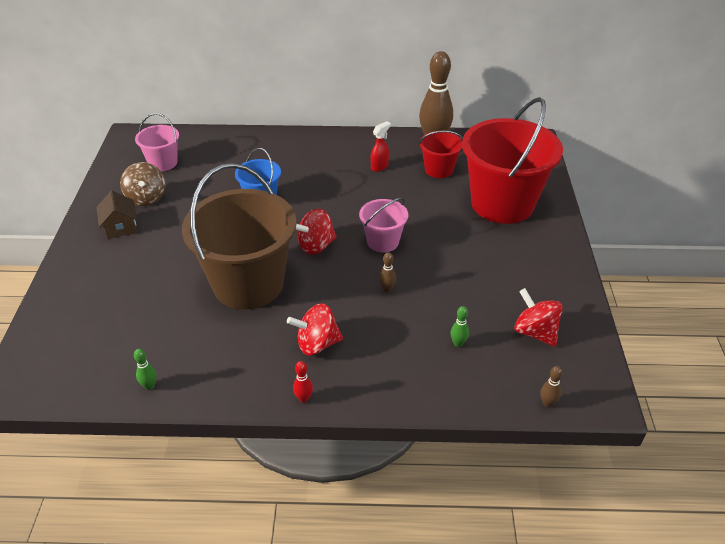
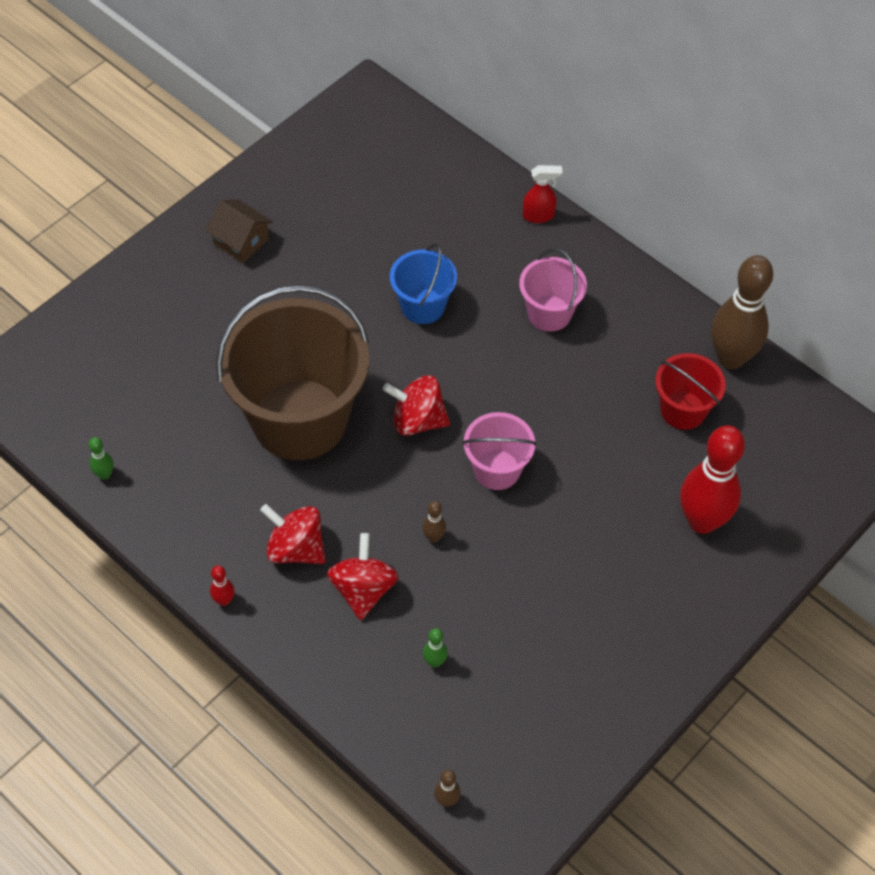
camera: 40 degrees right, 15 degrees up
brown house [96,191,137,239] -> brown house turned 75 degrees counterclockwise [205,200,273,263]
brown spinning top [120,162,166,206] -> none
pink bucket [135,113,179,171] -> pink bucket moved to [519,248,587,332]
red spray bottle [371,121,391,172] -> red spray bottle moved to [523,165,563,223]
red bucket [462,97,563,224] -> red bowling pin [680,425,745,534]
red spinning top [514,288,563,347] -> red spinning top moved to [327,533,398,620]

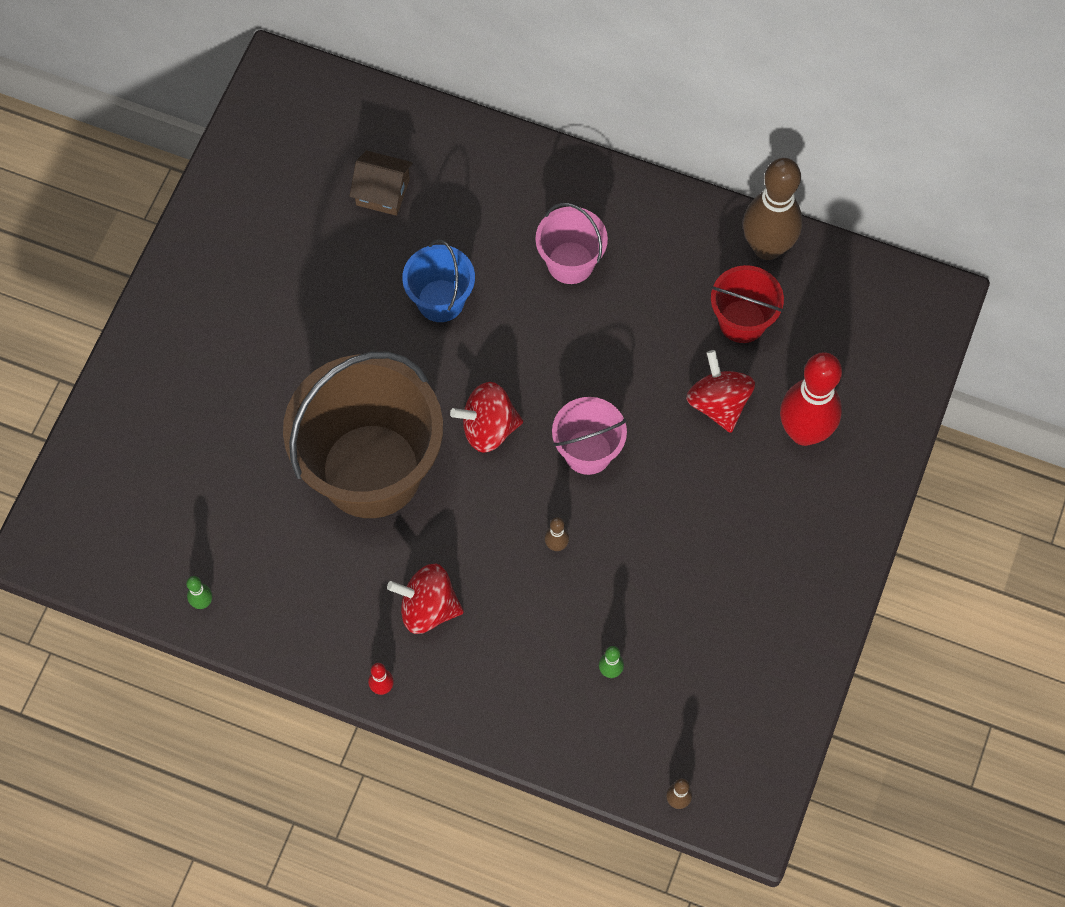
camera: 20 degrees left, 10 degrees up
brown house [205,200,273,263] -> brown house moved to [350,150,413,216]
red spinning top [327,533,398,620] -> red spinning top moved to [686,350,755,433]
red spray bottle [523,165,563,223] -> none

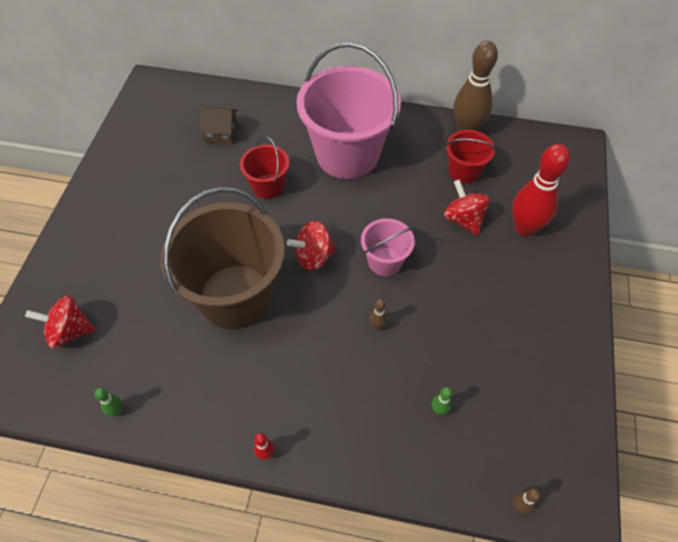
camera: 10 degrees left, 10 degrees down
red spinning top [387,564,464,634] -> red spinning top moved to [25,296,95,348]
blue bucket [402,239,475,322] -> red bucket [240,137,289,199]
pink bucket [535,203,608,284] -> pink bucket [297,42,401,179], size x2.08

